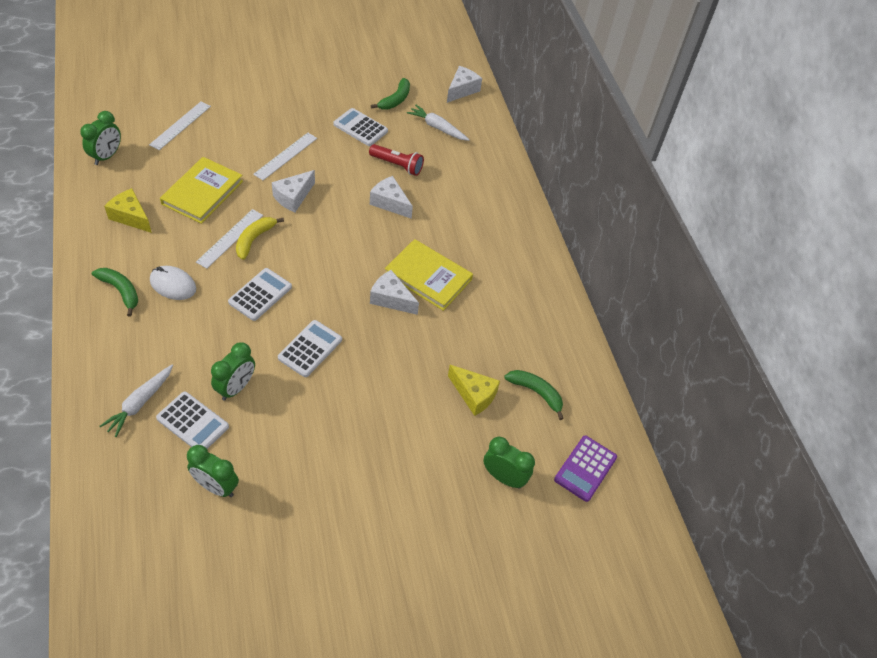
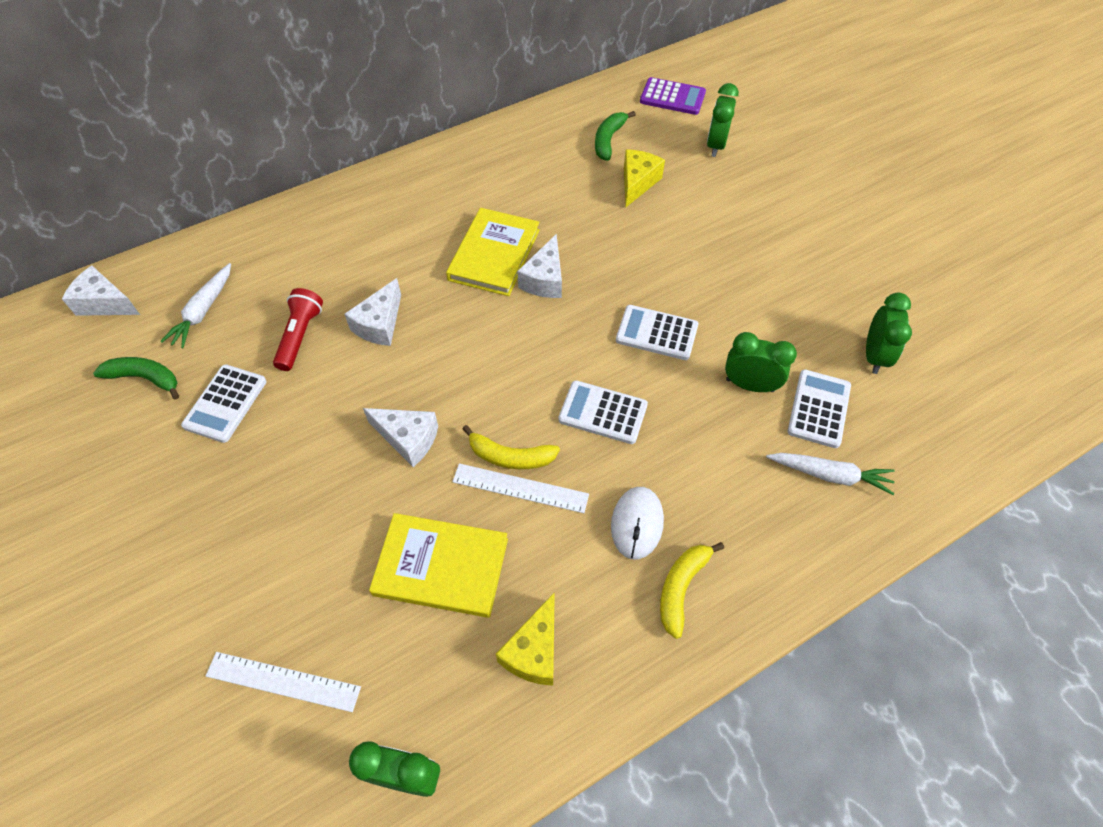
camera: 100 degrees left, 5 degrees up
green banana [92,268,138,317] -> yellow banana [660,542,724,639]
white ruler [253,133,317,180] -> none

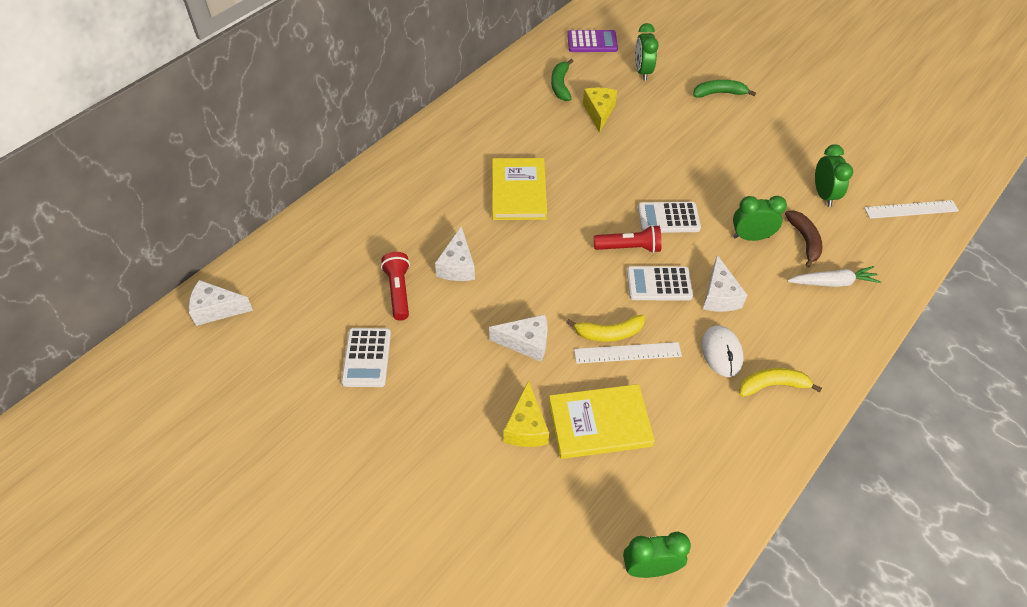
camera: 20 degrees left, 5 degrees down
green banana [93,357,179,400] -> green banana moved to [693,80,756,98]
white carrot [160,263,231,348] -> none
white ruler [206,652,361,712] -> white ruler moved to [864,200,959,219]
yellow cheese [496,592,555,686] -> yellow cheese moved to [503,380,549,447]
white cheese [517,234,562,298] -> white cheese moved to [703,255,747,312]
yellow banana [660,542,724,639] -> yellow banana turned 75 degrees clockwise [739,368,822,397]
white calculator [788,369,851,448] -> brown banana [785,211,822,268]
none -> red flashlight [594,225,662,253]

